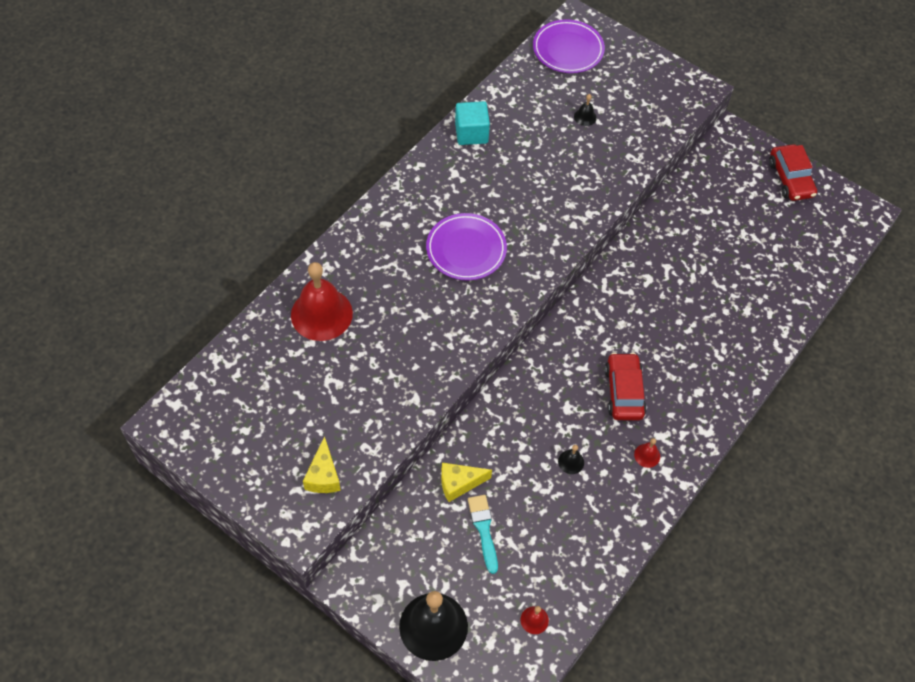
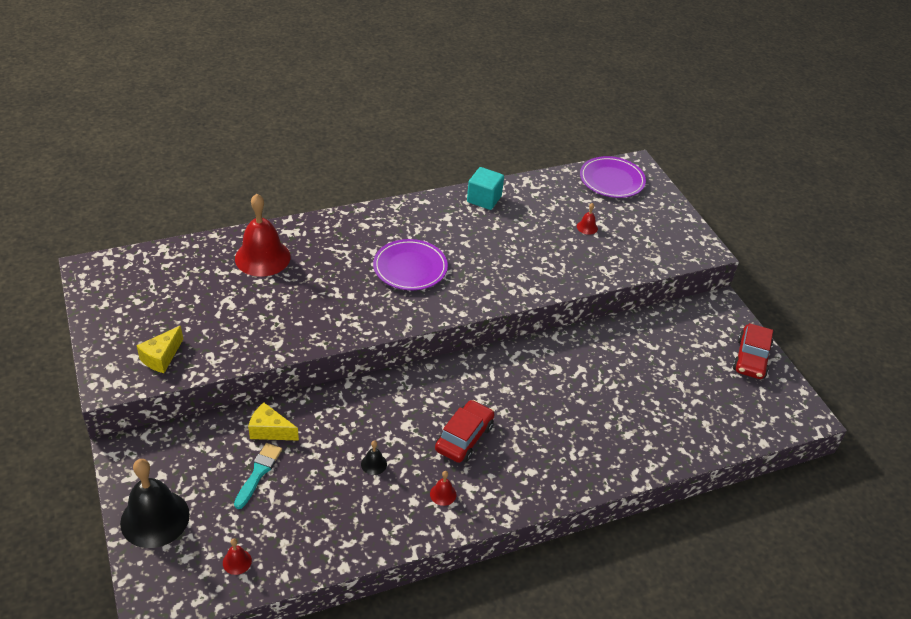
camera: 30 degrees right, 15 degrees down
black bell [574,94,597,126] -> red bell [577,203,598,235]

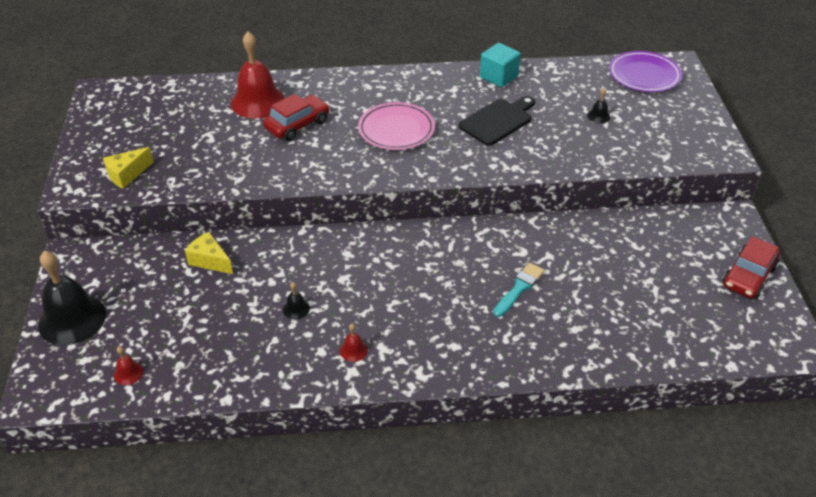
camera: 20 degrees right, 0 degrees up
turquoise brush [234,443,282,509] -> turquoise brush moved to [493,263,544,317]
purple plate [373,239,448,290] -> pink plate [358,102,435,150]
red car [435,400,495,463] -> red car moved to [263,94,329,141]
red bell [577,203,598,235] -> black bell [587,88,610,123]
none -> black cutting board [459,96,535,146]

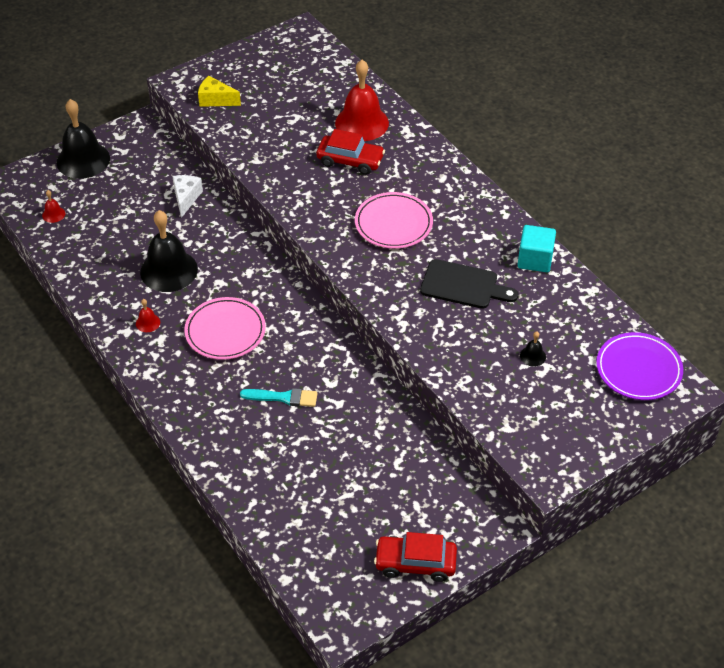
camera: 60 degrees right, 5 degrees up
yellow cheese [185,232,233,274] -> white cheese [172,175,203,218]
black bell [283,282,310,320] -> black bell [140,210,198,292], size x2.41
none -> pink plate [184,297,266,360]

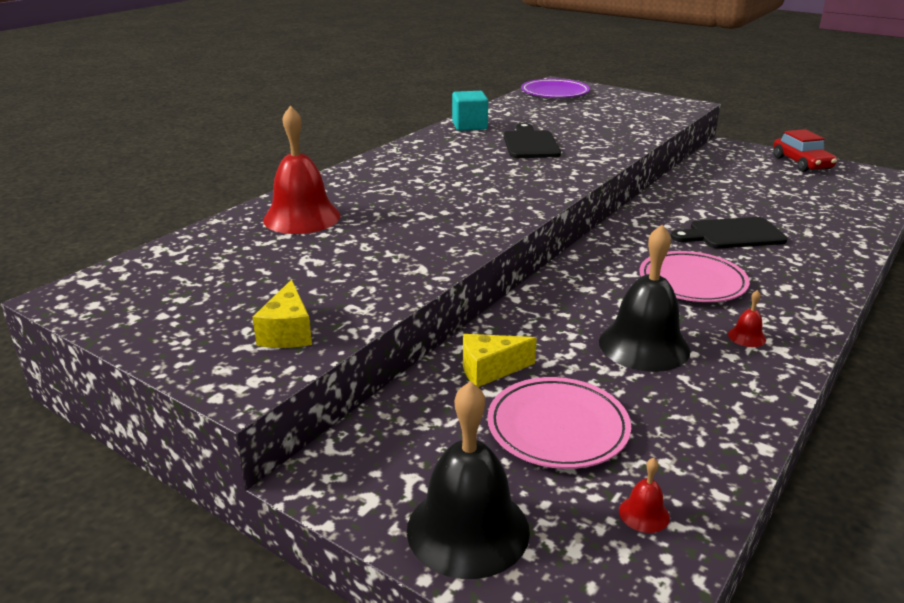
camera: 110 degrees left, 20 degrees down
white cheese [172,175,203,218] -> yellow cheese [463,334,537,387]
turquoise brush [240,388,317,407] -> black cutting board [670,217,788,249]
red car [317,129,385,175] -> none
pink plate [355,192,433,249] -> pink plate moved to [487,377,631,469]
black bell [520,331,546,367] -> none

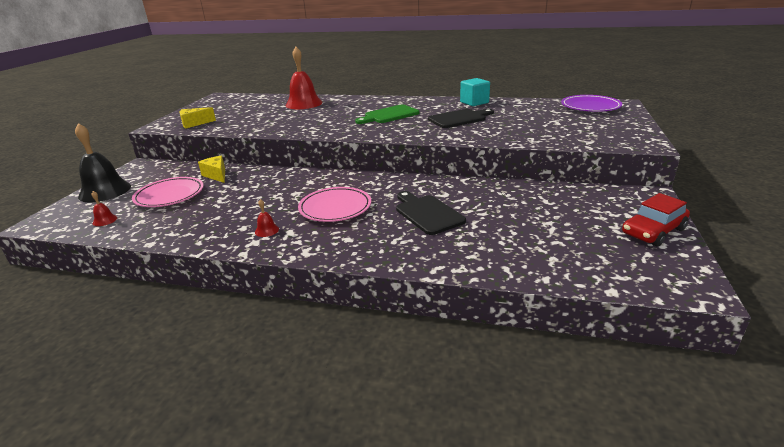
camera: 70 degrees right, 0 degrees up
black bell [599,225,690,372] -> none
none -> green cutting board [355,104,419,124]

